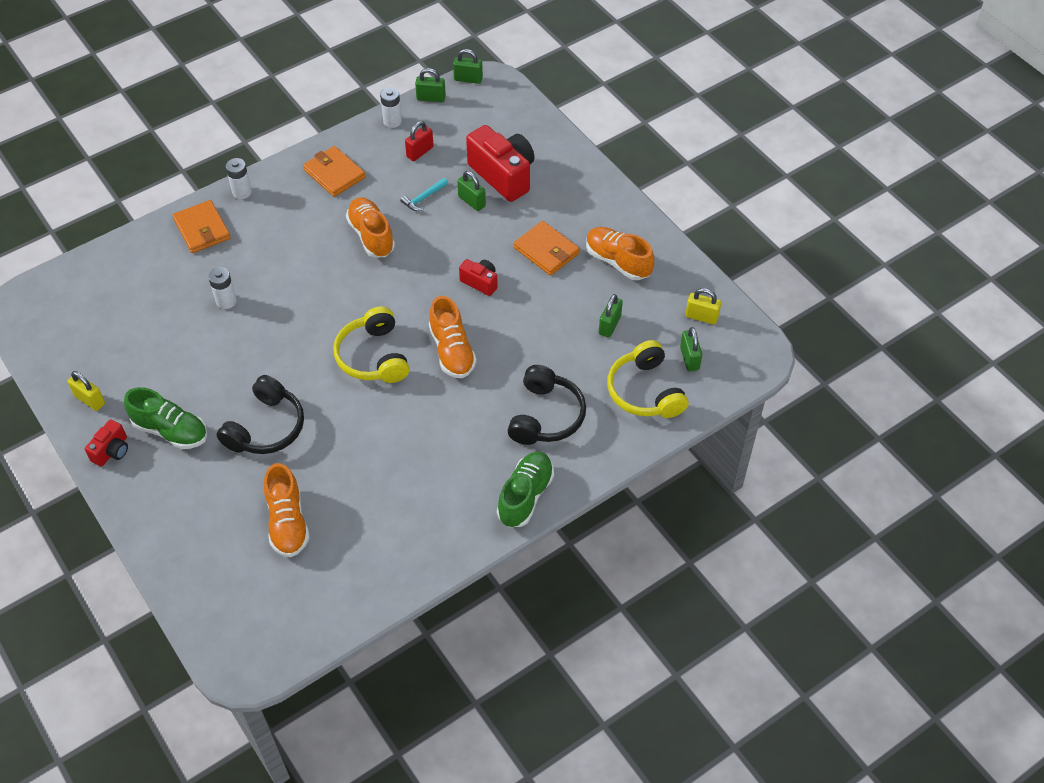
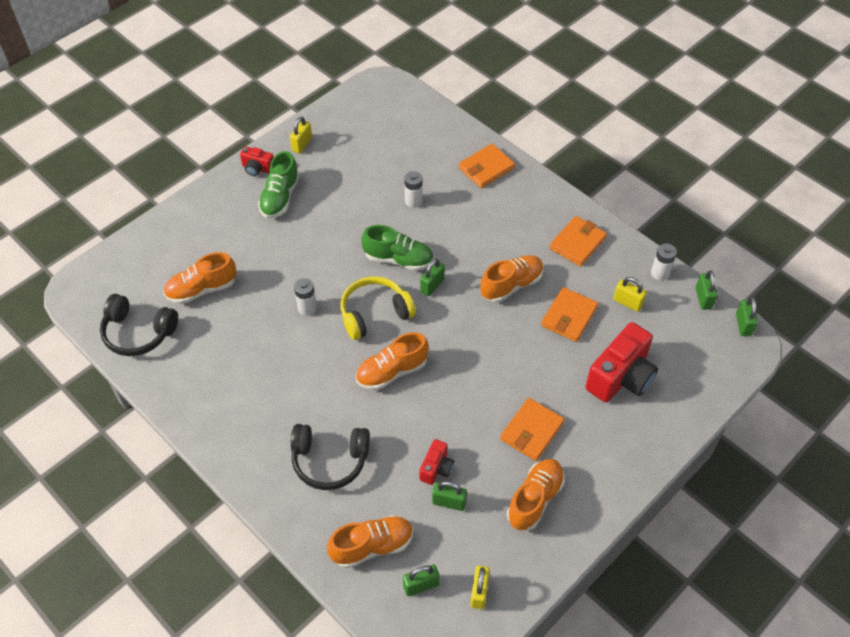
camera: 80 degrees right, 0 degrees up
black headphones [217,375,304,454] -> black headphones moved to [100,294,178,356]
white battery [226,158,252,199] -> white battery moved to [294,278,317,316]
turquoise hammer [400,178,448,211] -> orange wallet [541,287,598,342]
red padlock [405,121,434,161] -> yellow padlock [613,277,647,312]
green padlock [457,171,486,211] -> green padlock moved to [420,259,445,296]
red camera [459,259,498,296] -> red camera moved to [420,439,454,485]
green shoe [497,451,554,527] -> green shoe moved to [362,225,433,271]
yellow headphones [607,340,688,418] -> orange shoe [327,515,413,568]

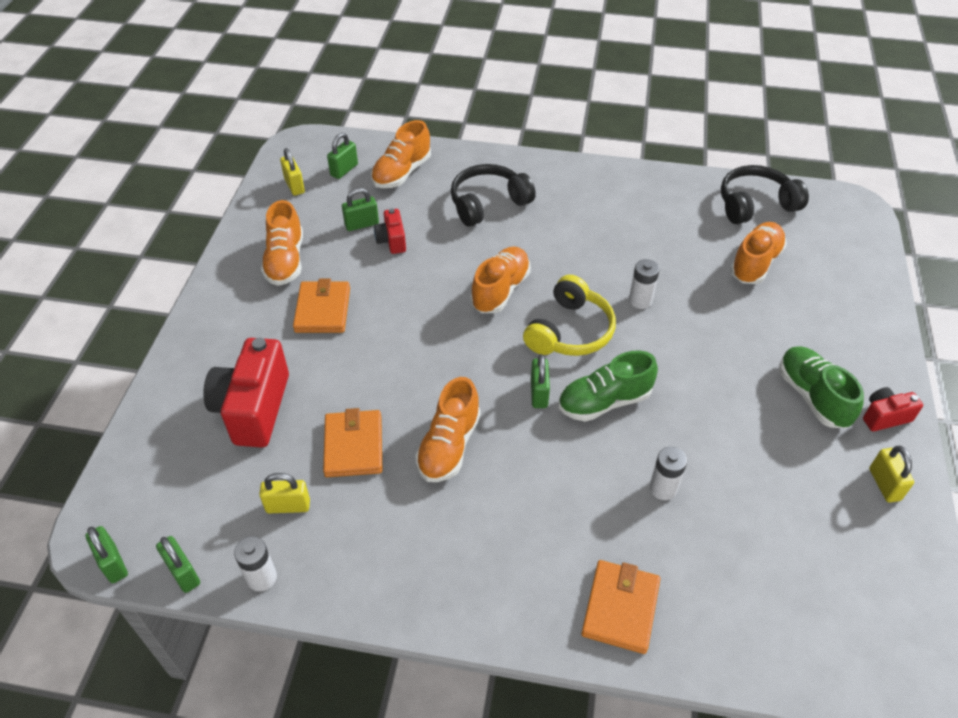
camera: 145 degrees right, 5 degrees down
orange wallet [549,216,607,266] -> none

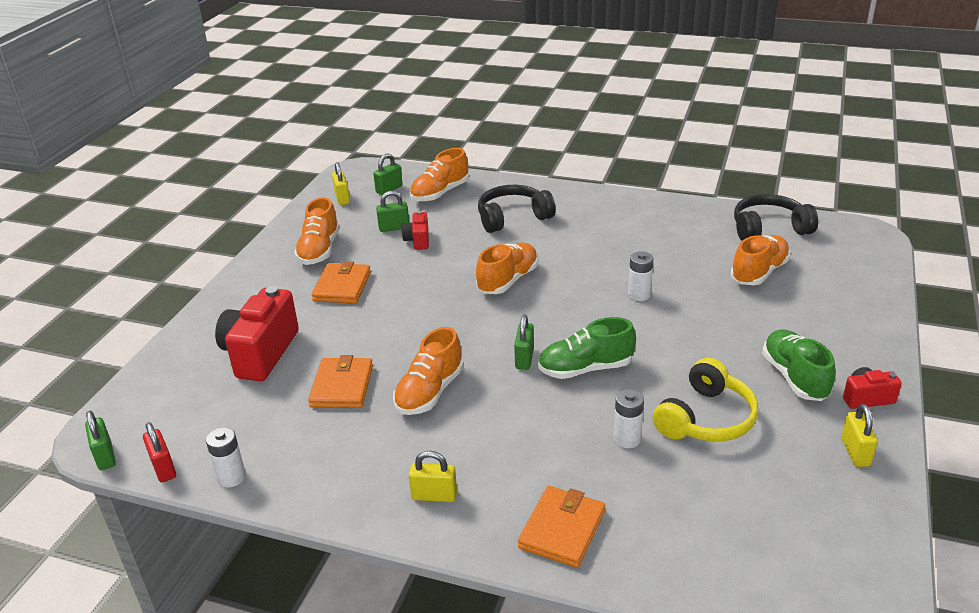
camera: 10 degrees right, 15 degrees down
green padlock [156,536,200,593] -> red padlock [143,422,176,483]
yellow padlock [259,473,310,513] -> yellow padlock moved to [408,451,457,502]
yellow headphones [523,275,616,356] -> yellow headphones moved to [653,358,758,442]

